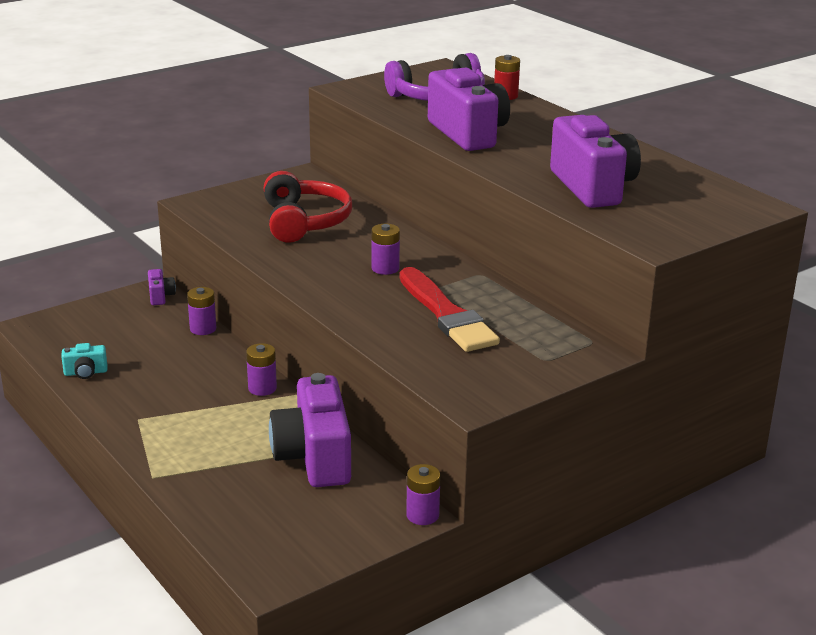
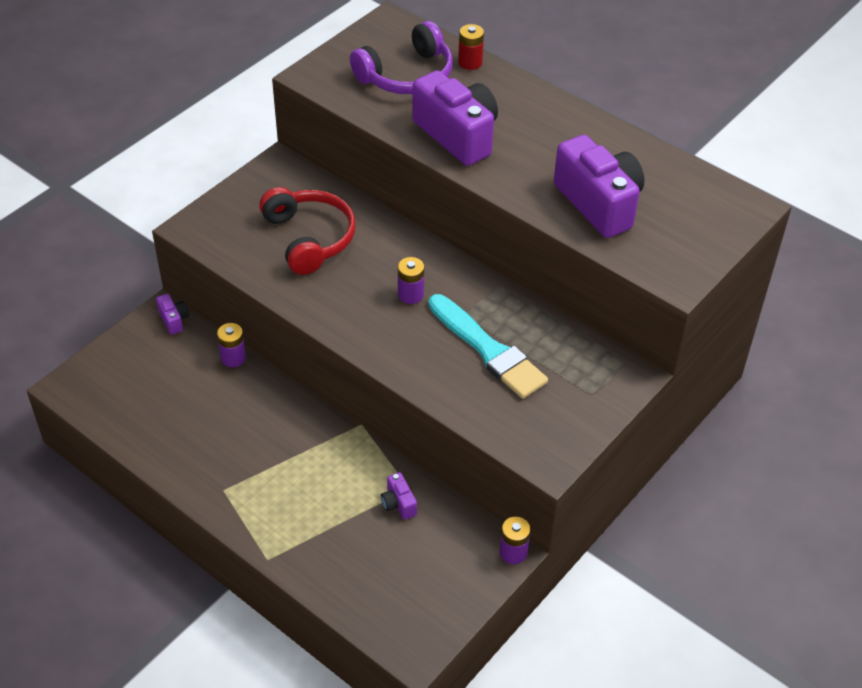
camera: 15 degrees left, 20 degrees up
turquoise camera [61,343,107,379] -> none
purple battery [246,343,277,396] -> none
purple camera [269,373,351,487] -> purple camera [381,472,417,520], size x0.43
red brush [400,267,500,352] -> turquoise brush [428,294,548,399]

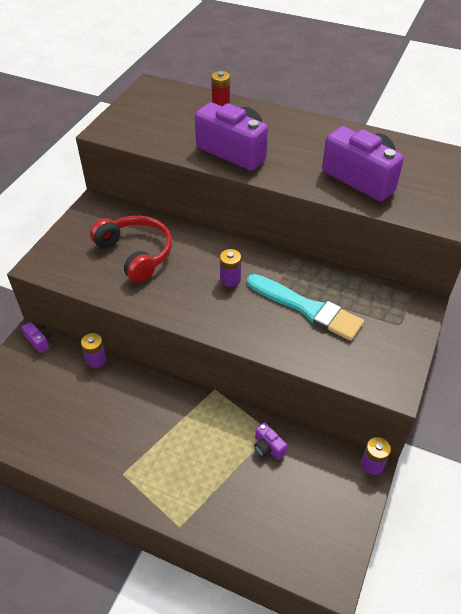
camera: 15 degrees left, 0 degrees up
purple headphones [350,21,453,94] -> none

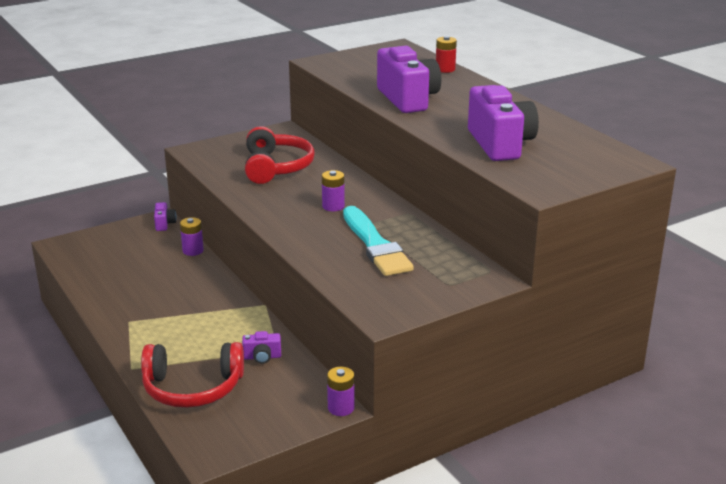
camera: 35 degrees right, 20 degrees down
purple camera [254,422,287,460] -> purple camera turned 90 degrees counterclockwise [242,331,281,364]
none -> red headphones [141,342,244,408]

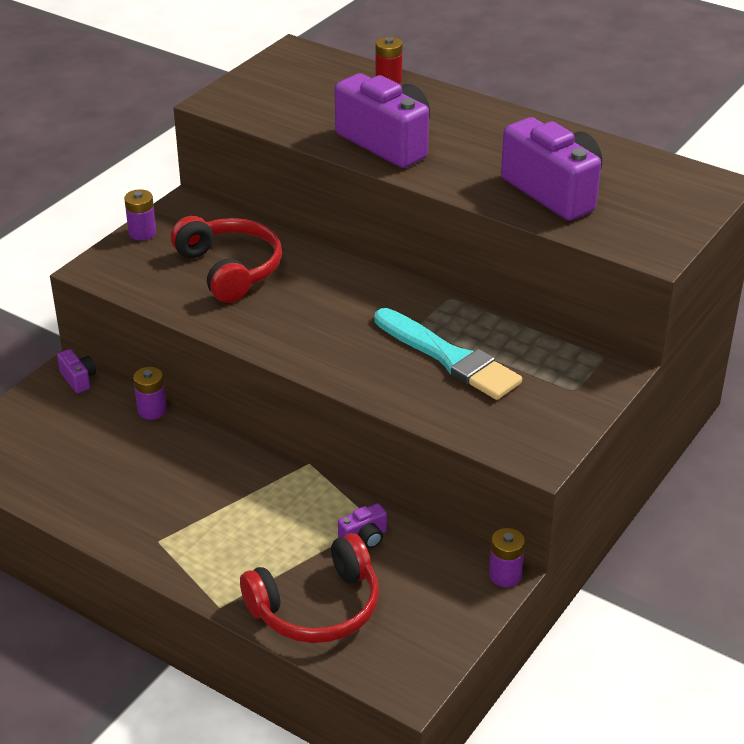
camera: 25 degrees left, 10 degrees up
purple battery [322,170,345,211] -> purple battery moved to [124,189,156,241]

